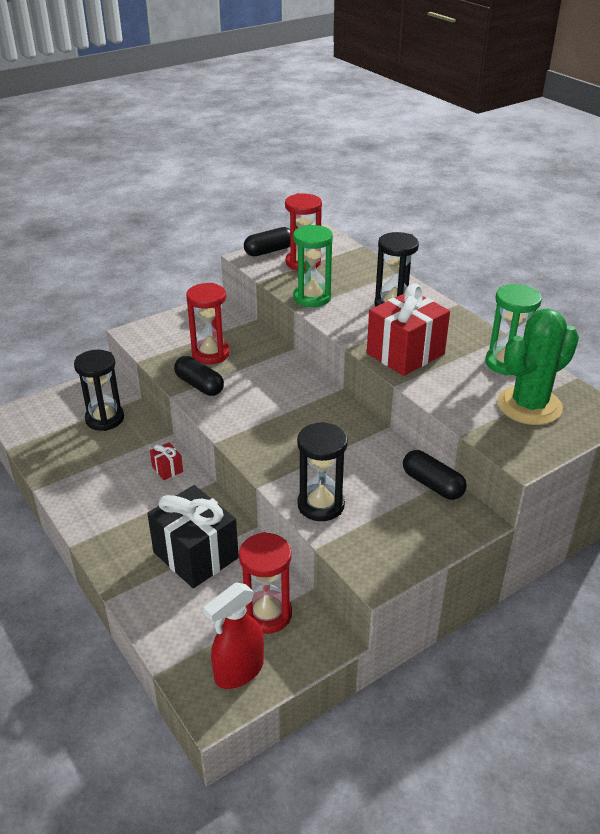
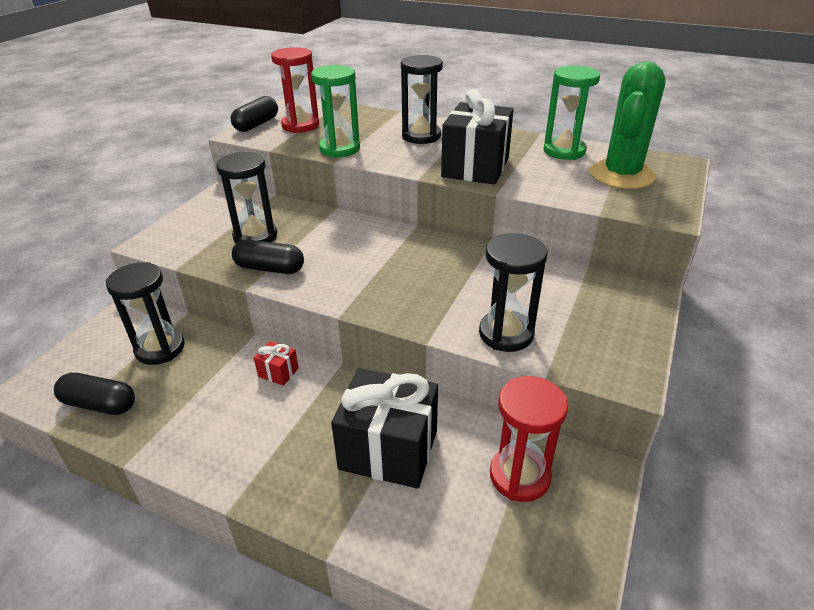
camera: 30 degrees left, 0 degrees up
red hourglass [186,283,230,364] -> black hourglass [216,152,277,243]
red spray bottle [203,583,264,689] -> none
red gift [367,283,450,376] -> black gift [441,89,514,185]
black capsule [403,450,467,500] -> black capsule moved to [54,373,135,415]

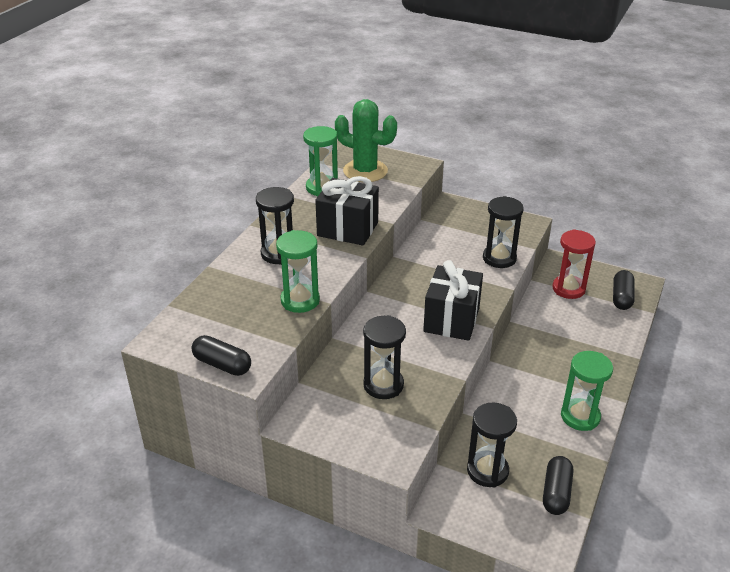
camera: 90 degrees left, 0 degrees up
black capsule [232,240,304,274] -> black capsule moved to [613,270,635,310]
red gift [254,341,299,386] -> none
red hourglass [271,47,319,133] -> none
black gift [331,368,438,489] -> black gift moved to [423,260,483,341]
none -> green hourglass [561,351,613,431]

